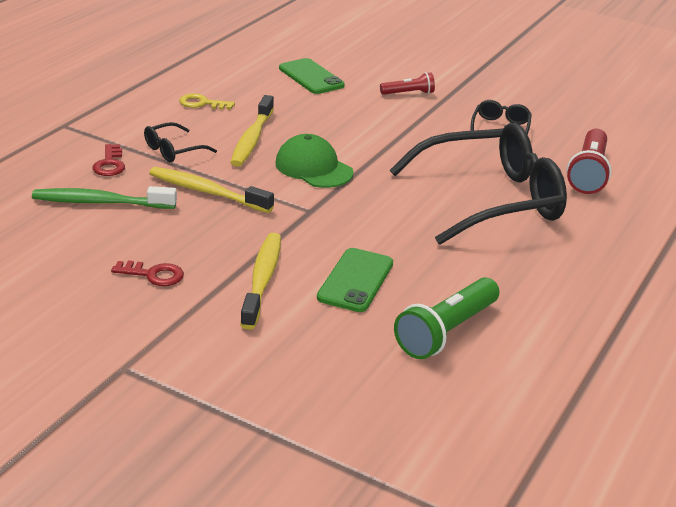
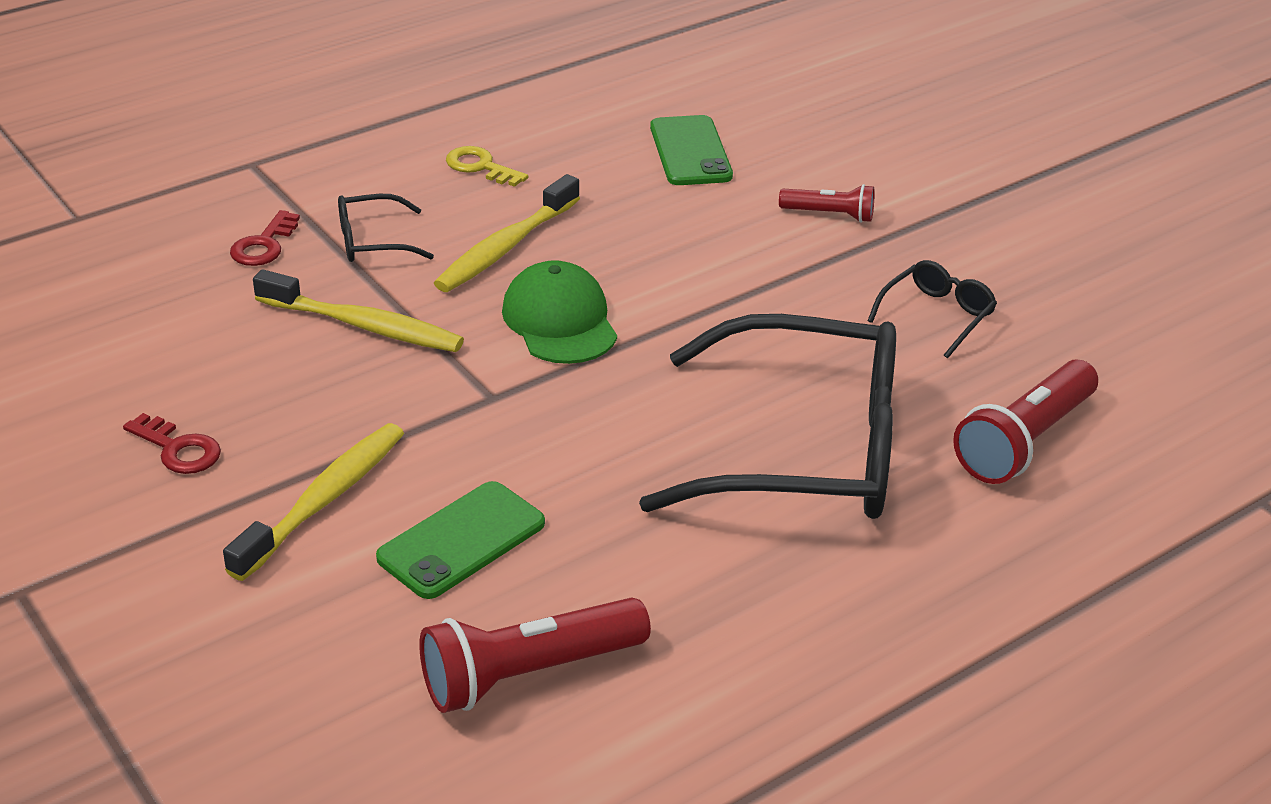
camera: 25 degrees right, 5 degrees up
green toothbrush [32,186,177,209] -> none
yellow toothbrush [149,167,274,213] -> yellow toothbrush turned 150 degrees clockwise [253,269,464,352]
green flashlight [394,277,500,359] -> red flashlight [419,598,651,713]

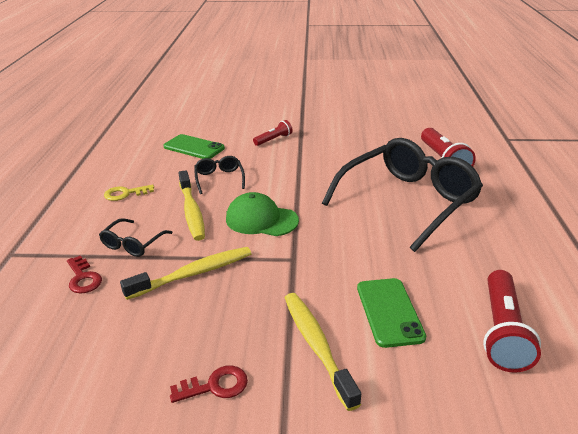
camera: 50 degrees left, 5 degrees down
black glasses [868,260,997,358] -> black glasses moved to [194,156,245,194]

